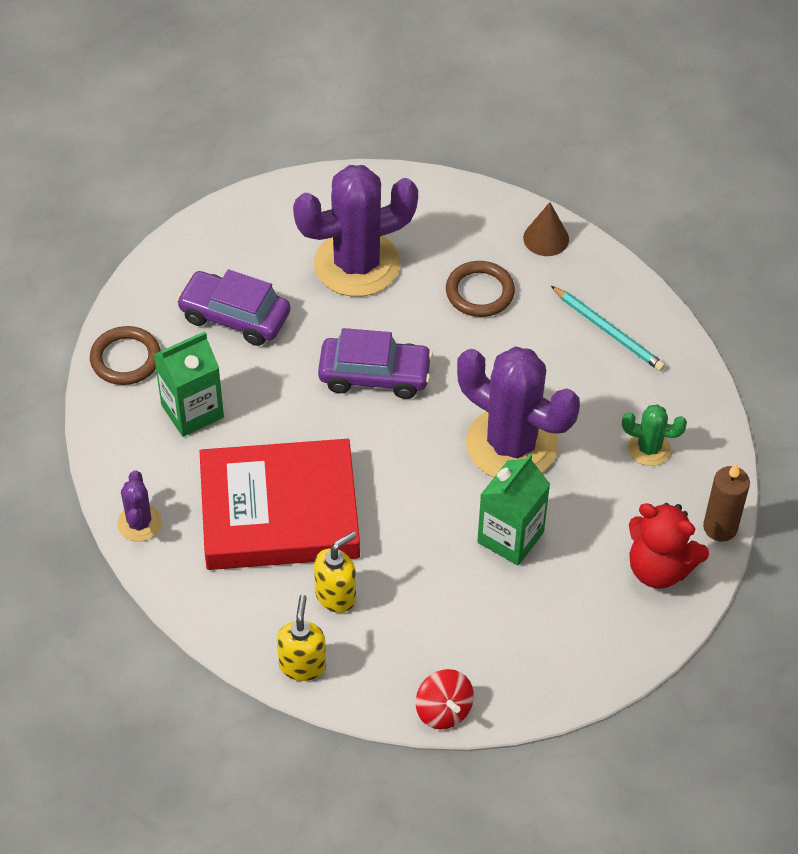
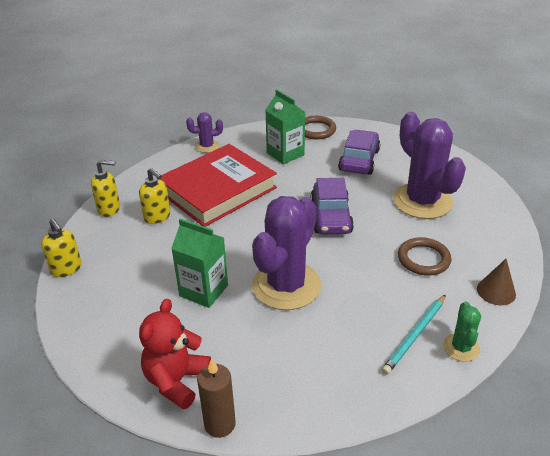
camera: 85 degrees right, 15 degrees down
red book [200,439,360,570] -> red book turned 60 degrees clockwise [157,144,277,227]
red spinning top [416,669,474,730] -> yellow soap dispenser [41,218,82,277]
green cactus [622,404,687,466] -> green cactus moved to [443,302,481,362]

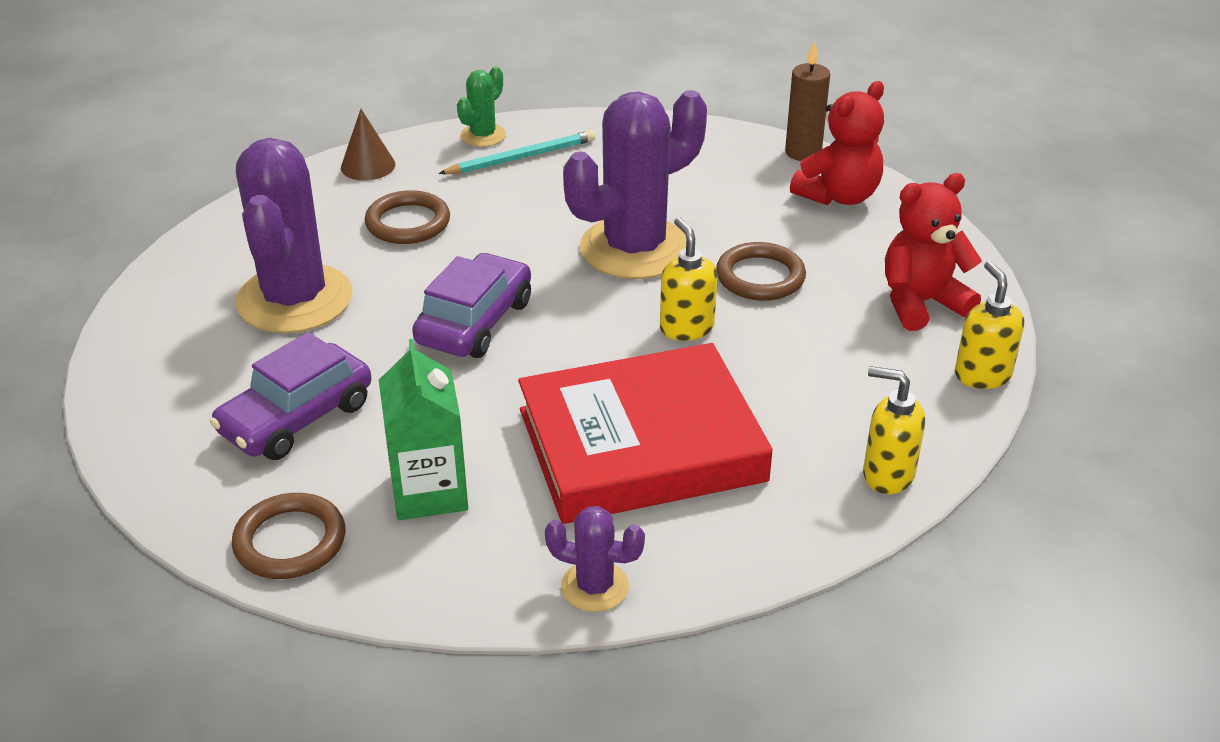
camera: 155 degrees left, 0 degrees up
yellow soap dispenser [139,168,170,224] -> yellow soap dispenser moved to [660,217,717,341]
green carton [171,219,228,308] -> brown ring [716,242,806,301]
none -> red teddy bear [885,173,982,331]

